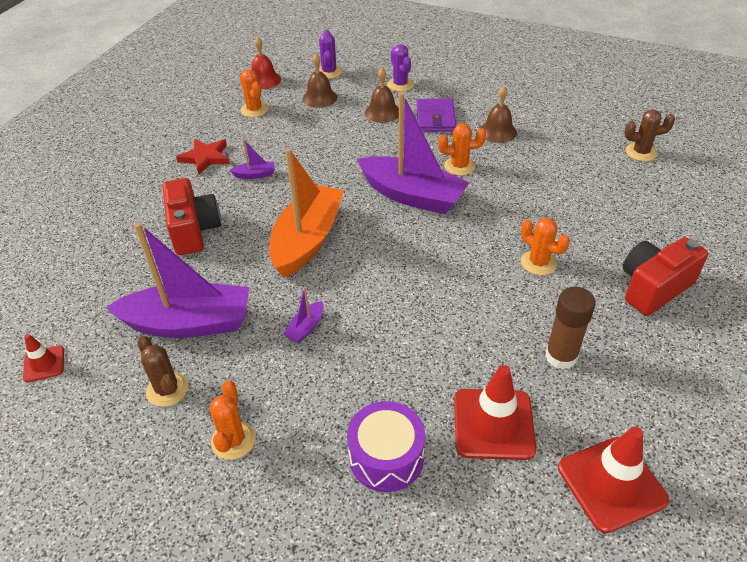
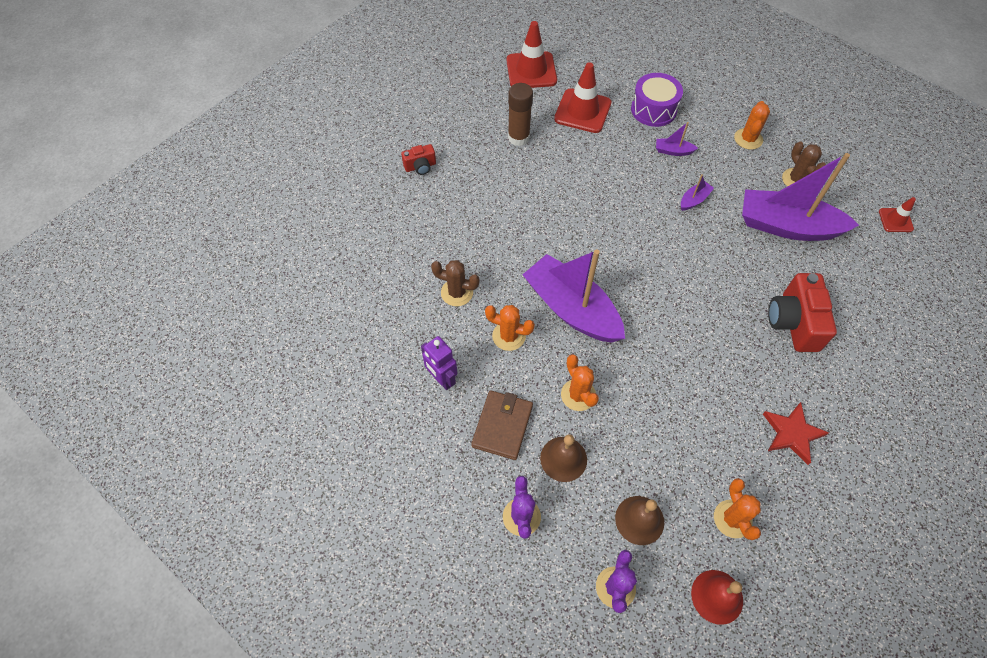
camera: 165 degrees left, 15 degrees up
purple boat [230,139,275,179] -> purple boat moved to [656,122,698,156]
orange boat [269,148,344,278] -> none
purple wallet [417,98,456,132] -> brown wallet [471,390,533,460]
brown bell [480,86,517,143] -> purple robot [421,336,458,390]
orange cactus [521,218,570,275] -> orange cactus moved to [561,354,599,411]
red camera [623,237,708,316] -> red camera [401,144,436,175], size x0.53
brown cactus [625,109,675,161] -> brown cactus moved to [431,260,480,306]

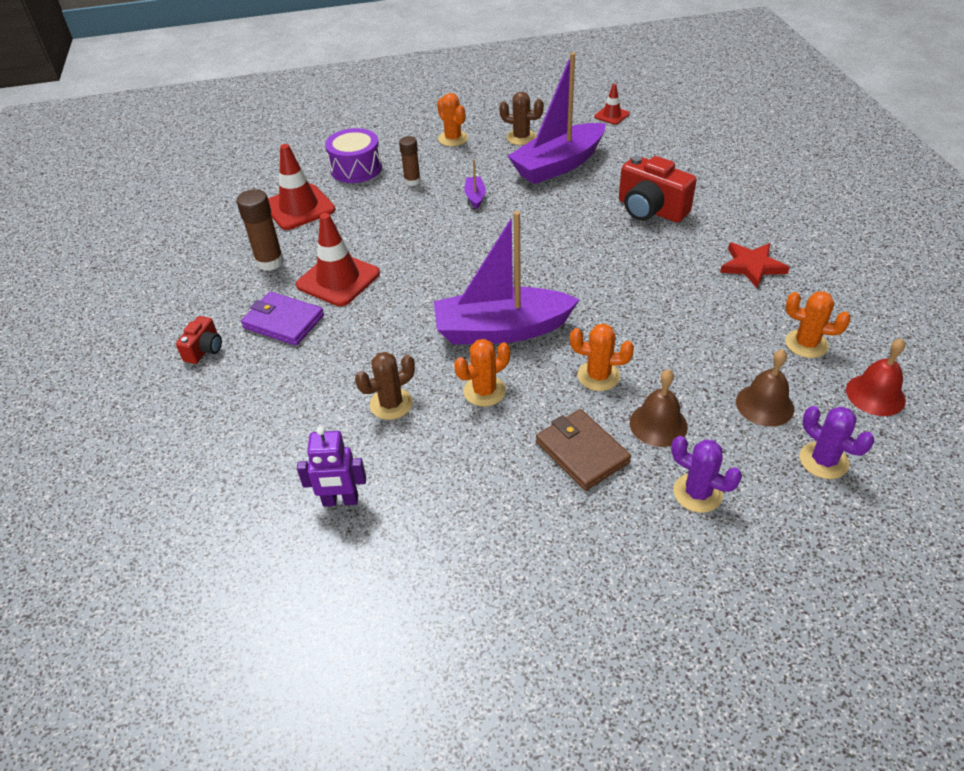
camera: 50 degrees left, 15 degrees down
purple robot [421,336,458,390] -> purple robot moved to [297,426,366,507]
red traffic cone [506,21,557,88] -> red traffic cone moved to [296,213,380,306]
purple boat [656,122,698,156] -> brown glue stick [399,136,421,186]
none -> purple wallet [241,292,324,346]

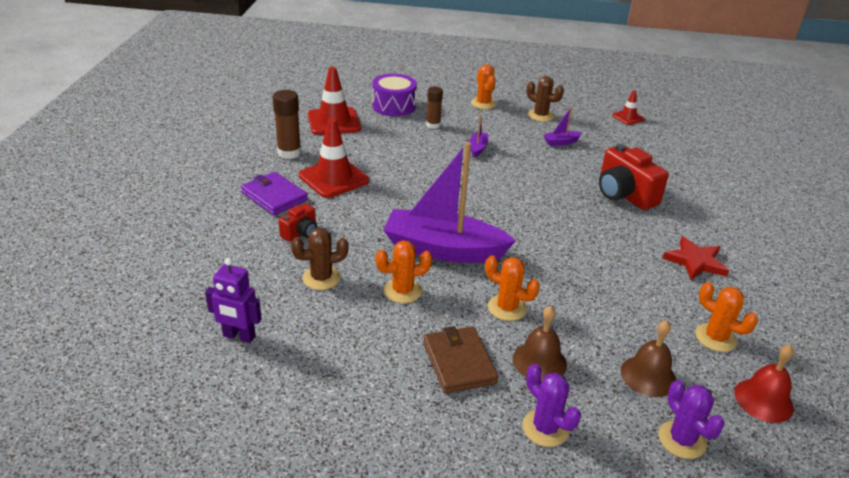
camera: 15 degrees right, 10 degrees down
red camera [176,316,222,364] -> red camera moved to [278,204,317,242]
purple boat [508,52,605,184] -> purple boat [543,106,582,146], size x0.40

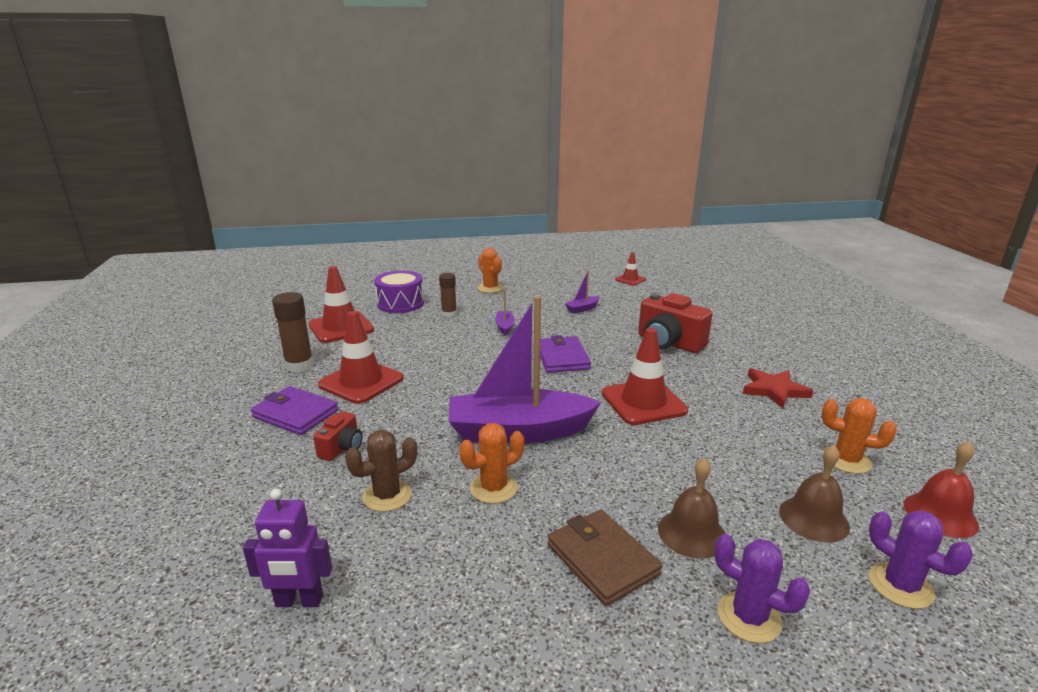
camera: 15 degrees left, 10 degrees down
orange cactus [485,255,540,321] -> none
brown cactus [527,76,564,122] -> none
none -> purple wallet [540,335,591,373]
none -> red traffic cone [601,328,688,425]

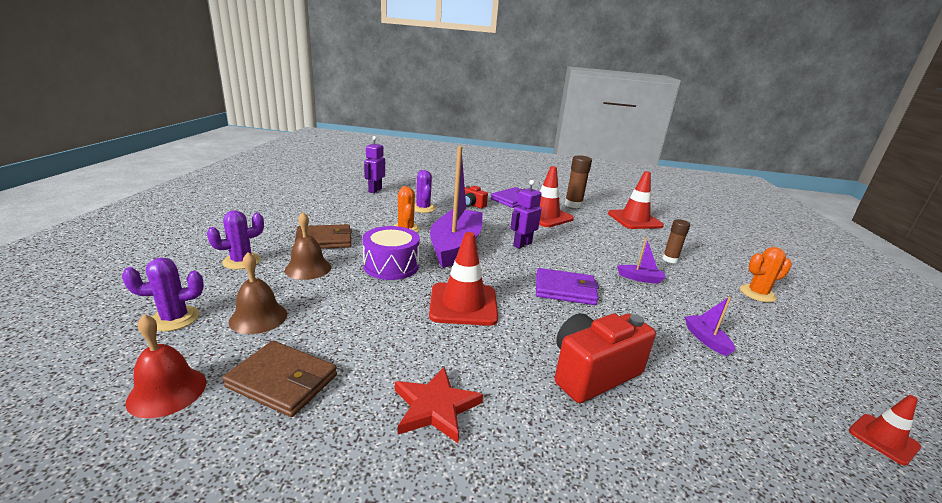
camera: 105 degrees right, 0 degrees up
brown cactus [345,430,417,512] -> purple cactus [414,170,436,213]
purple drum [374,271,424,313] -> purple drum moved to [362,226,420,280]
orange cactus [822,398,897,474] -> brown wallet [222,341,337,417]
none -> purple robot [510,180,542,249]

